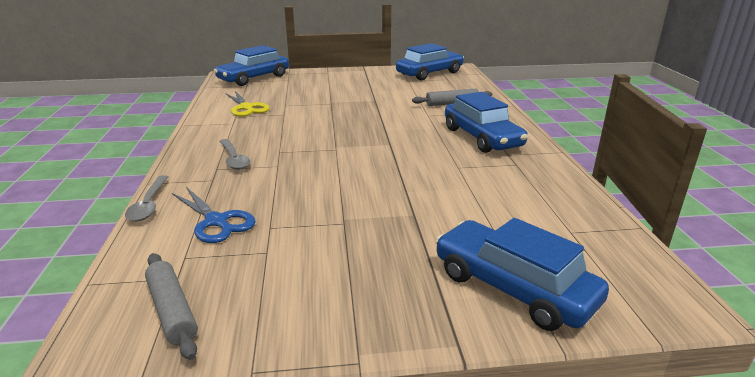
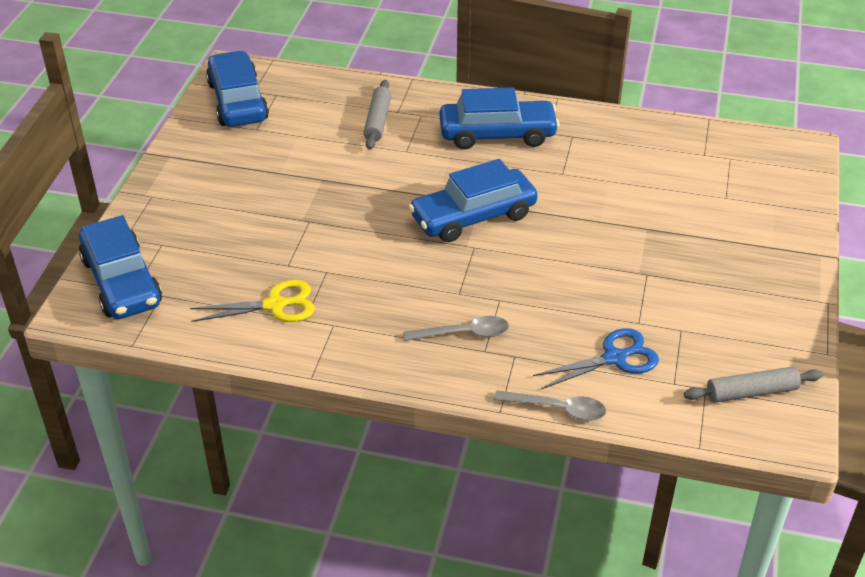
camera: 70 degrees left, 15 degrees up
blue car [435,218,609,331] -> blue car moved to [408,159,538,242]

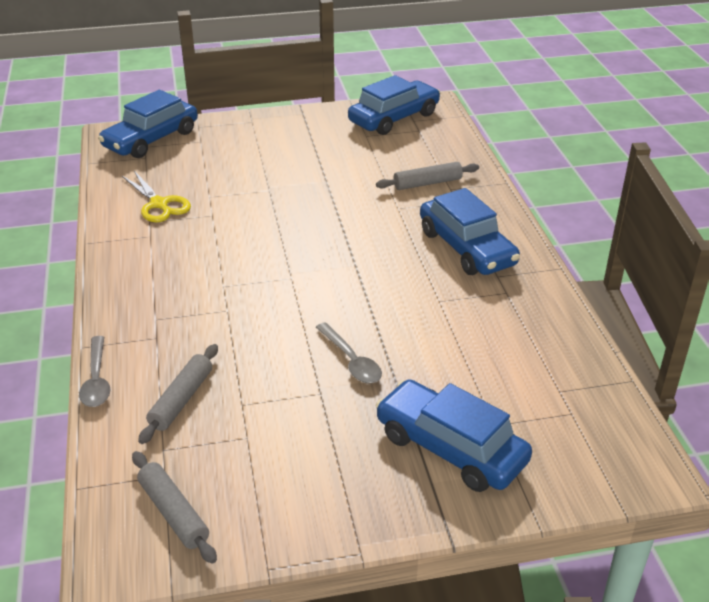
camera: 65 degrees right, 5 degrees down
grey spoon [403,316,509,341] -> grey spoon moved to [316,322,382,383]
blue car [408,159,538,242] -> blue car moved to [376,379,532,492]
blue scissors [533,328,659,389] -> grey rolling pin [138,344,218,444]

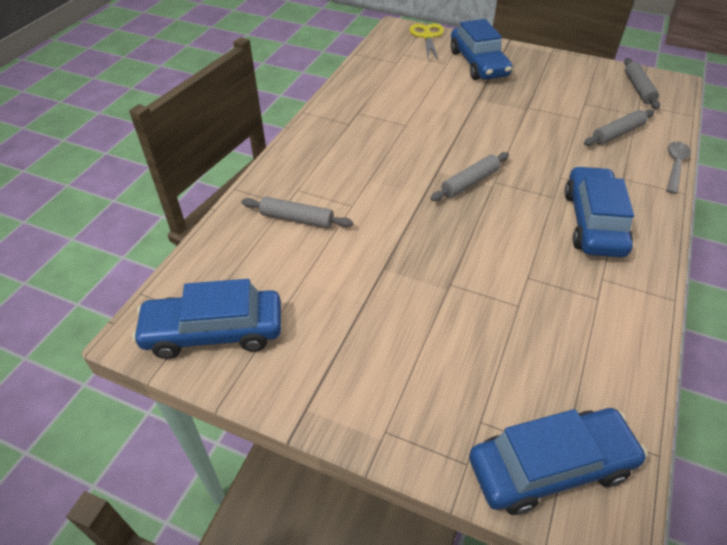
camera: 145 degrees left, 10 degrees up
yellow scissors [122,171,191,223] -> yellow scissors moved to [409,23,444,60]
grey spoon [316,322,382,383] -> none
blue car [420,188,520,275] -> blue car moved to [564,166,634,258]
none -> grey rolling pin [430,152,509,201]

